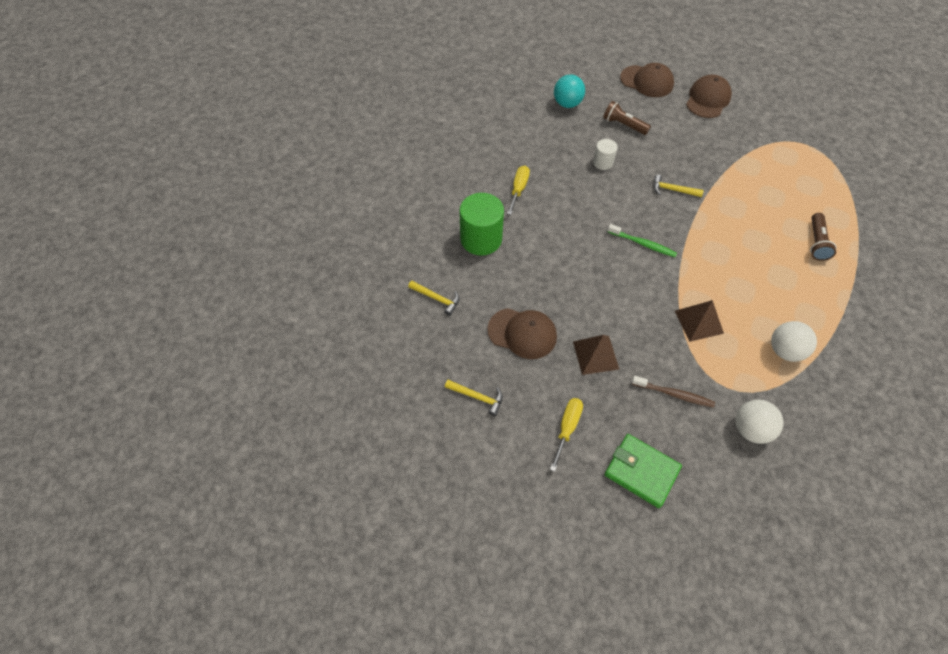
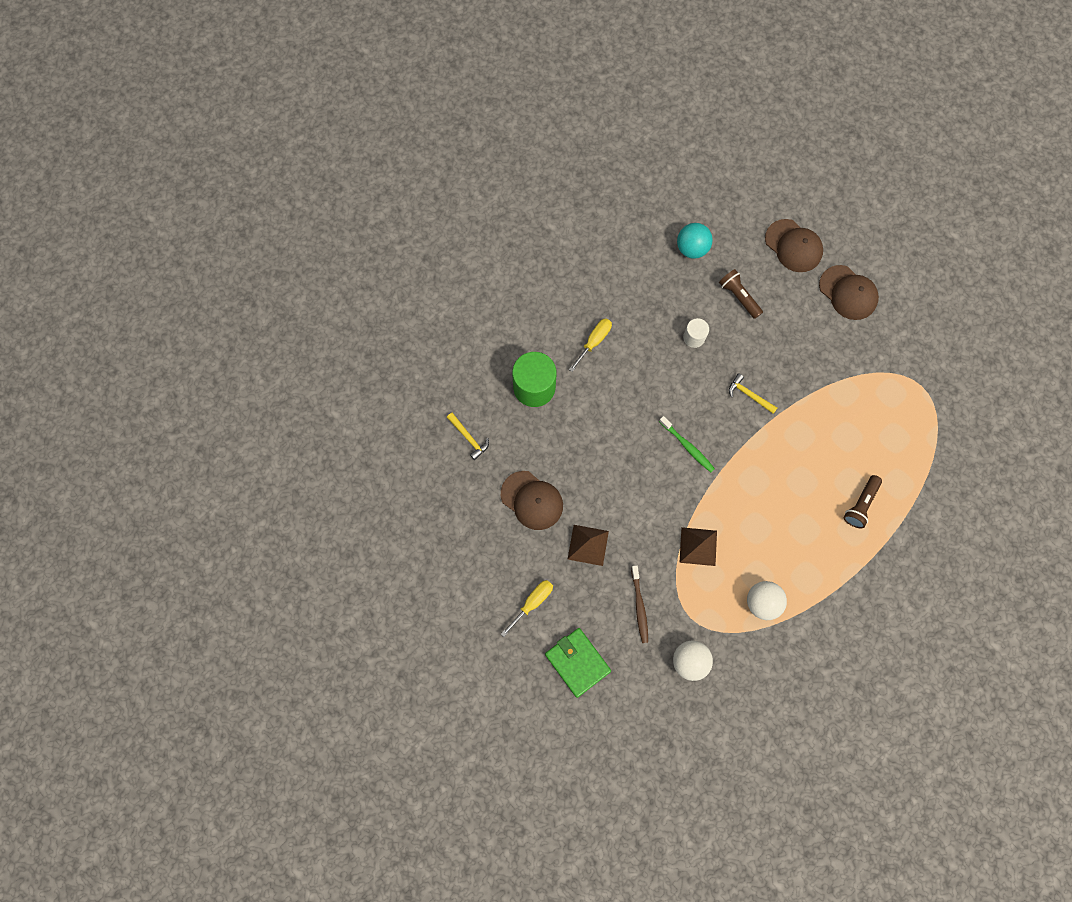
camera: 20 degrees right, 15 degrees up
yellow hammer [445,380,503,416] -> none
brown toothbrush [632,376,715,408] -> brown toothbrush turned 45 degrees clockwise [631,565,648,643]
brown cap [686,75,732,118] -> brown cap turned 90 degrees clockwise [819,265,879,320]

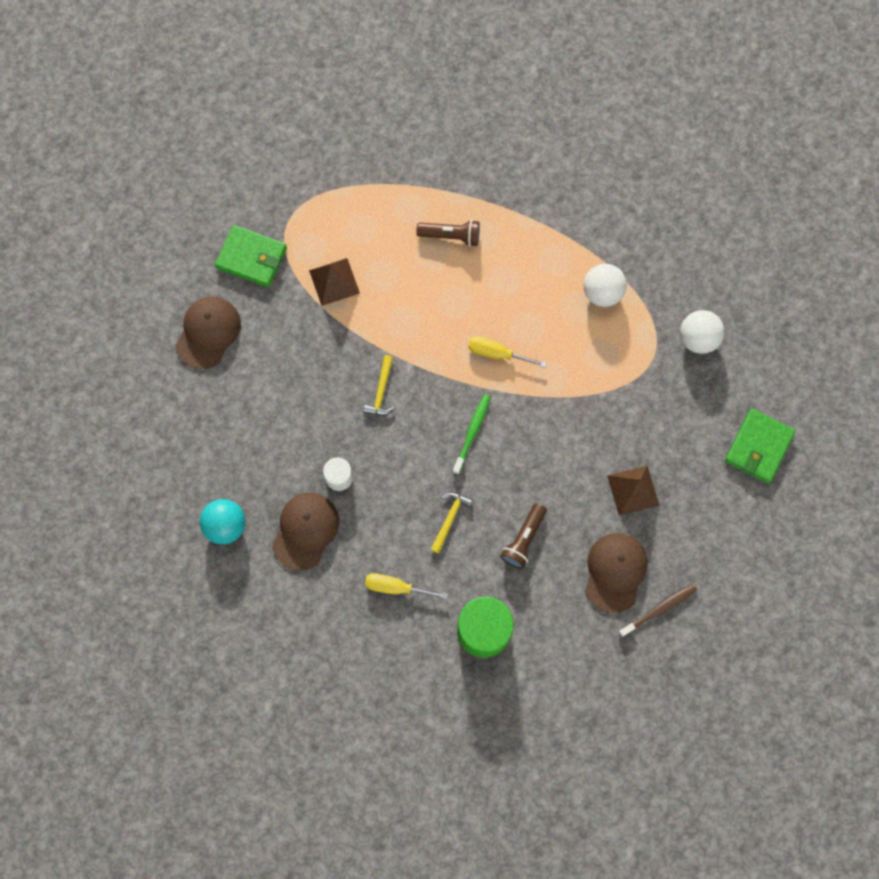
camera: 115 degrees left, 0 degrees up
yellow hammer [447,413,489,460] -> yellow hammer moved to [430,492,473,554]
yellow screwdriver [501,580,553,637] -> yellow screwdriver moved to [468,336,546,368]
brown toothbrush [631,565,648,643] -> brown toothbrush moved to [618,584,697,638]
brown pyramid [679,527,717,566] -> brown pyramid moved to [309,258,360,306]
brown flashlight [719,269,763,319] -> brown flashlight moved to [500,503,547,569]
brown cap [765,219,823,272] -> brown cap moved to [272,493,339,570]
none -> green wallet [215,225,287,288]

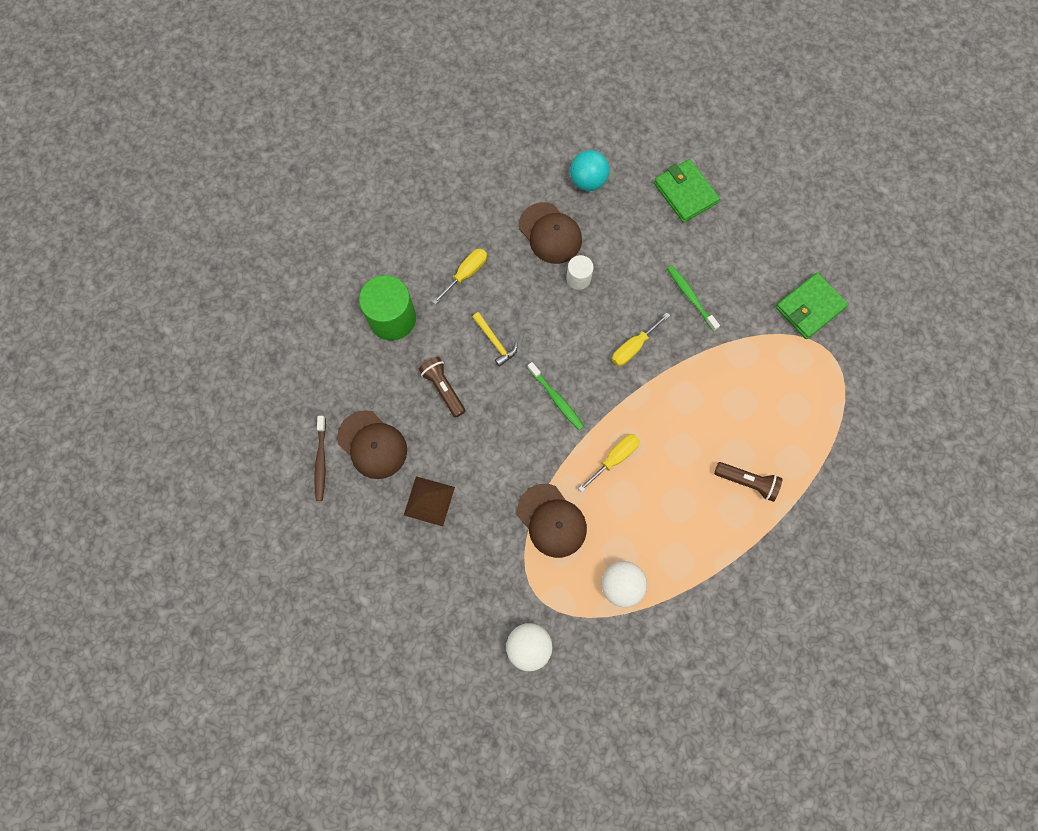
camera: 120 degrees right, 0 degrees up
brown cap [175,297,241,369] -> brown cap moved to [517,484,587,558]
brown pyramid [309,258,360,306] -> none
yellow hammer [363,355,395,415] -> yellow screwdriver [612,312,670,366]
brown flashlight [416,220,480,247] -> brown flashlight turned 105 degrees counterclockwise [714,462,782,502]
green wallet [725,409,795,483] -> green wallet moved to [654,159,720,223]
none -> green toothbrush [667,265,720,331]

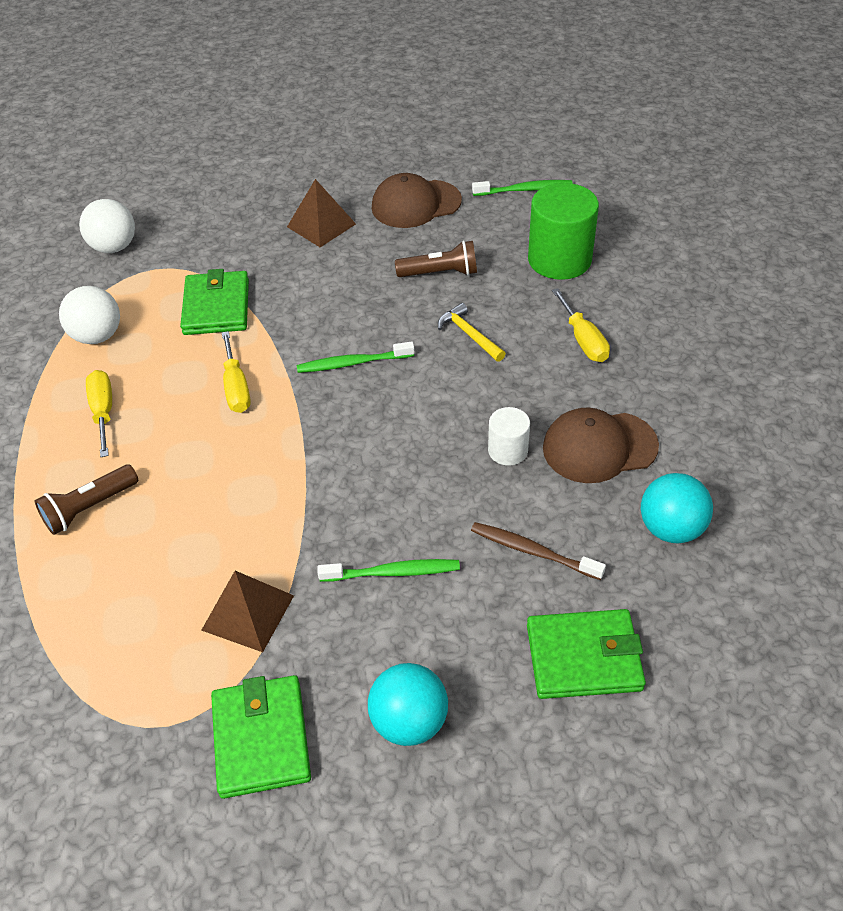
camera: 120 degrees right, 25 degrees down
brown toothbrush [315,416,326,501] -> brown toothbrush moved to [471,522,606,580]
yellow hammer [472,312,517,367] -> yellow hammer turned 60 degrees clockwise [438,303,506,362]
brown cap [517,484,587,558] -> green wallet [180,269,249,335]
yellow screwdriver [612,312,670,366] -> yellow screwdriver moved to [86,370,112,457]
none -> brown pyramid [201,571,294,652]
none -> turquoise ball [368,663,448,746]
none -> green toothbrush [472,180,573,196]

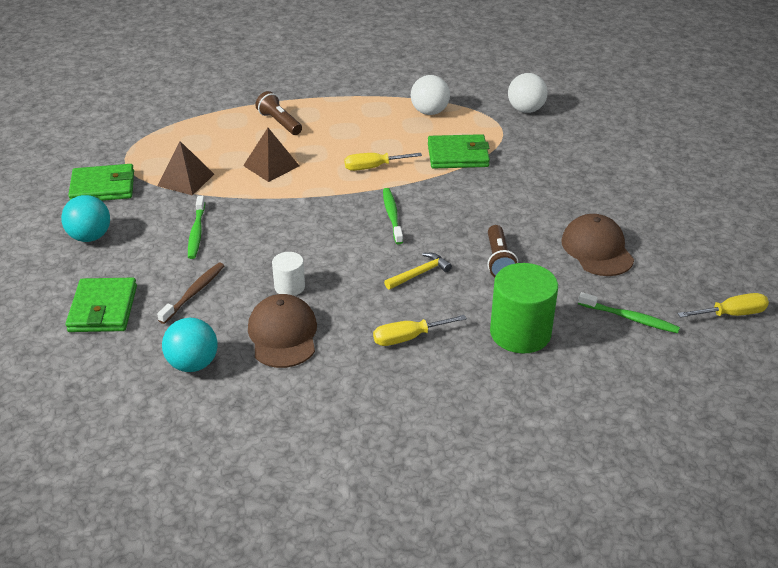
camera: 90 degrees right, 10 degrees down
yellow screwdriver [86,370,112,457] -> yellow screwdriver moved to [678,293,769,318]
brown pyramid [287,179,356,247] -> brown pyramid moved to [243,128,299,182]
green toothbrush [472,180,573,196] -> green toothbrush turned 60 degrees counterclockwise [578,292,680,333]

